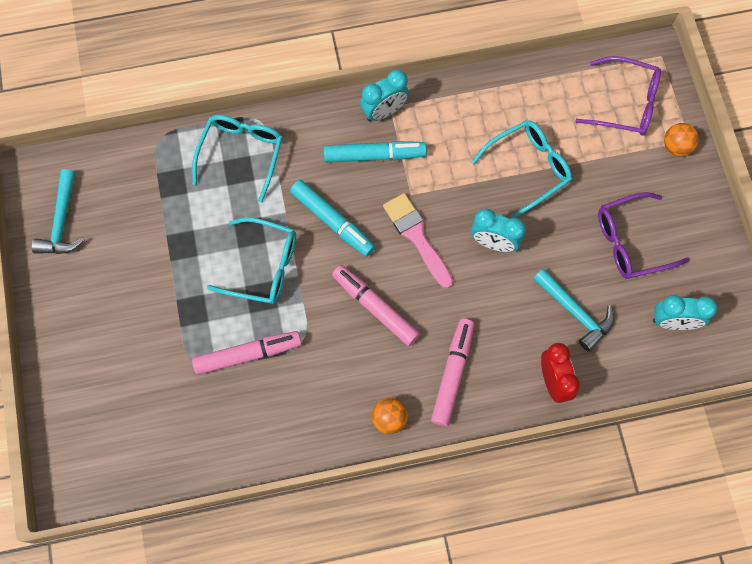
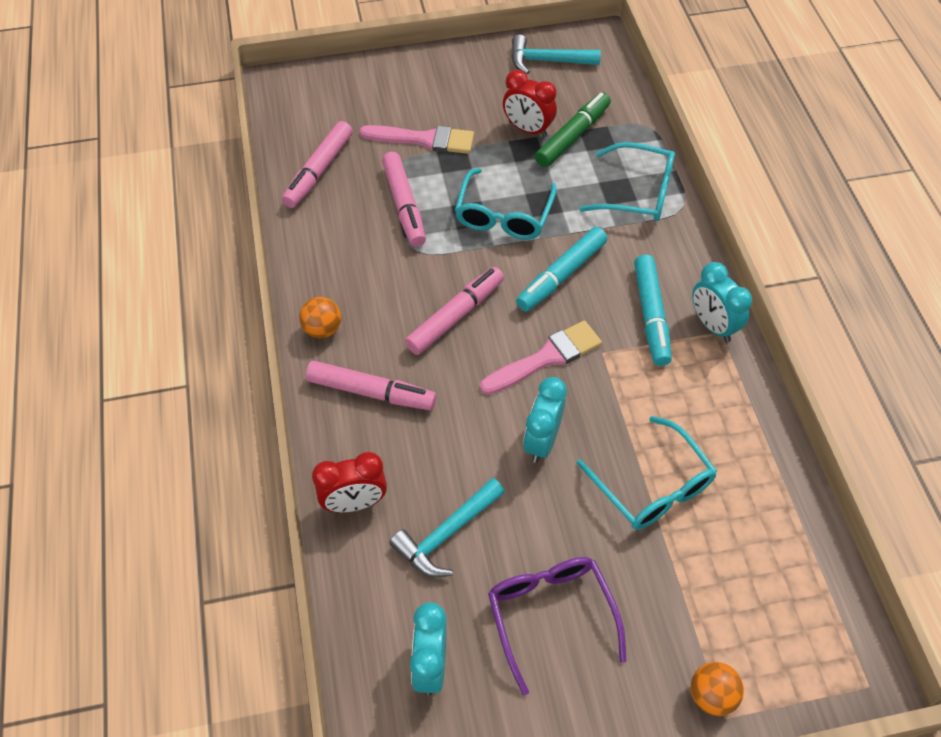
camera: 90 degrees right, 15 degrees down
purple glasses [575,56,661,136] -> none
none -> pink marker [282,121,353,208]
none -> pink brush [360,125,474,154]
none -> red clock [503,70,557,137]
none -> green marker [535,92,611,167]

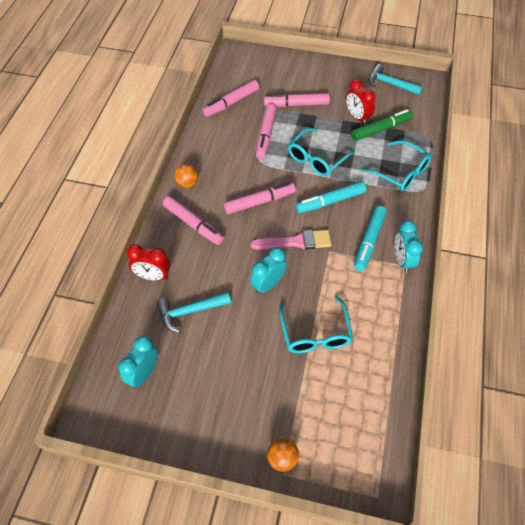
camera: 25 degrees right, 0 degrees up
pink brush [360,125,474,154] -> pink marker [264,93,330,107]
purple glasses [488,557,626,695] -> none

